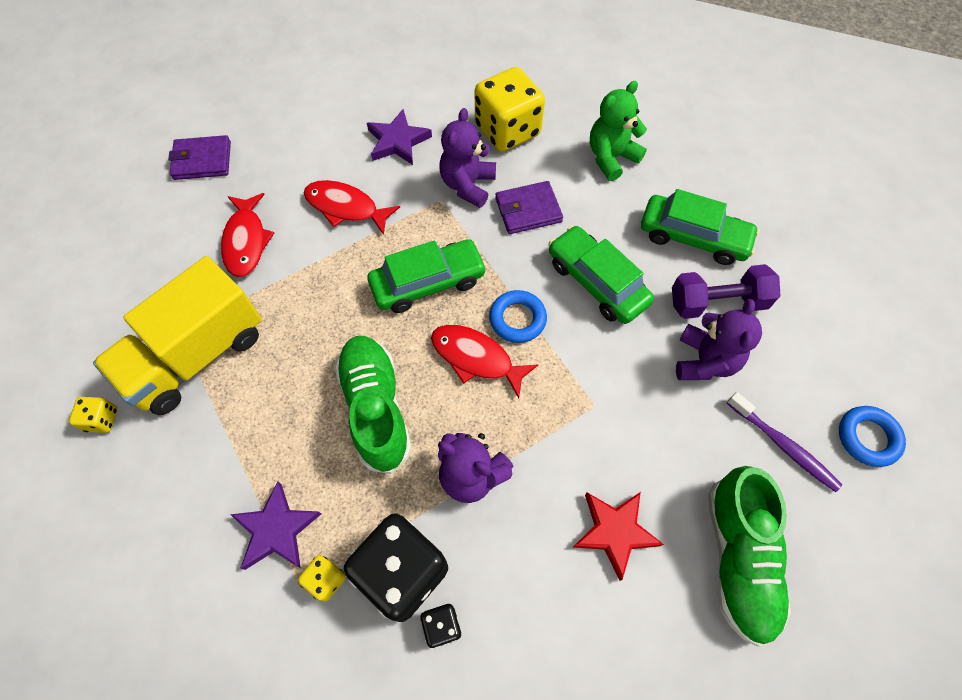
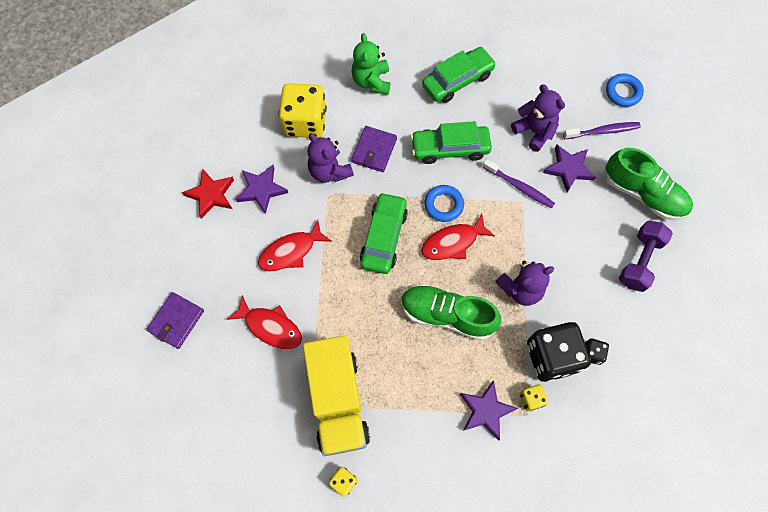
camera: 55 degrees left, 5 degrees up
red star [573,492,664,581] -> red star moved to [182,168,234,219]
purple dumbbell [672,264,781,319] -> purple dumbbell moved to [619,221,673,292]
none -> purple toothbrush [483,159,555,209]
none -> purple star [543,145,596,193]

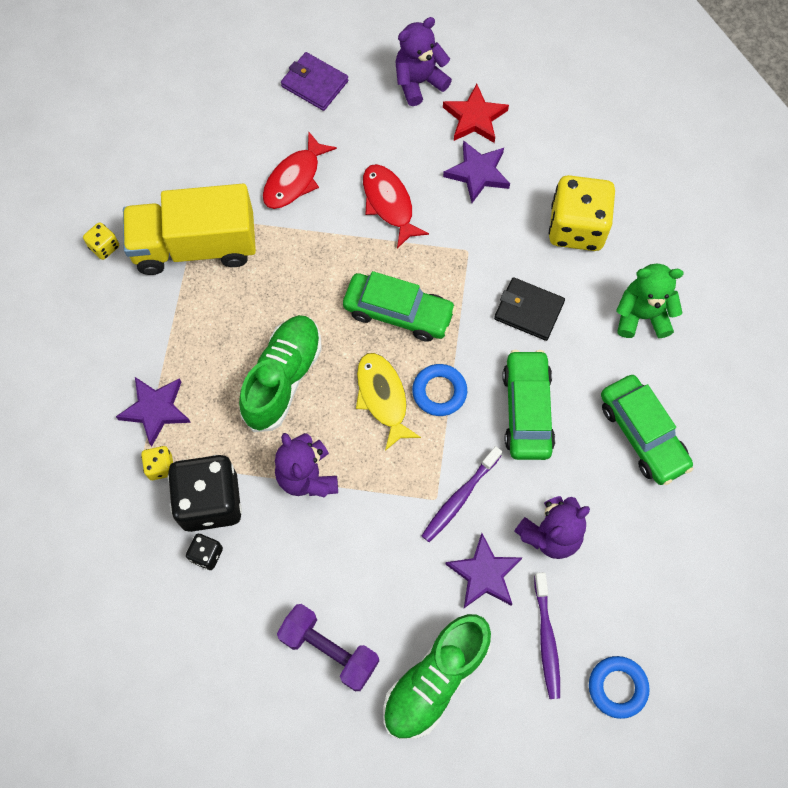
camera: 95 degrees right, 0 degrees up
purple teddy bear [308,133,354,183] -> purple teddy bear moved to [396,17,452,106]
purple wallet [351,126,397,172] -> black wallet [494,277,565,341]
red fish [421,214,495,260] -> yellow fish [356,353,421,451]

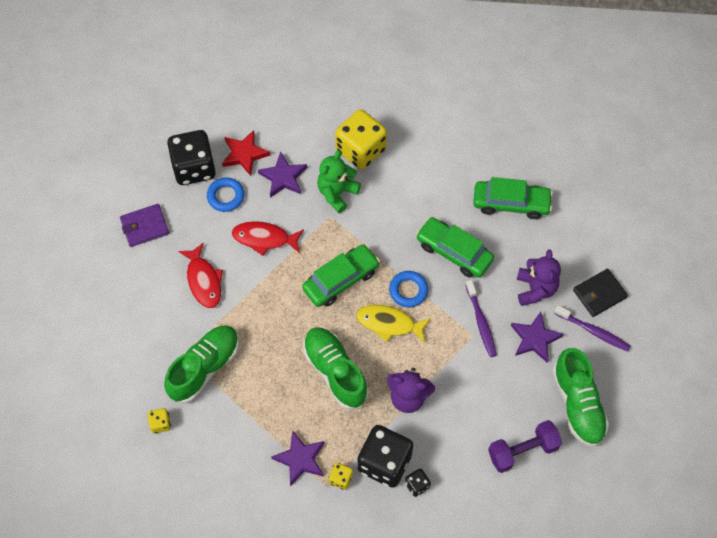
camera: 55 degrees left, 5 degrees down
yellow truck [123,184,256,275] -> green shoe [164,325,239,404]
purple teddy bear [396,17,452,106] -> black dice [167,130,216,185]
black wallet [494,277,565,341] -> black wallet moved to [573,269,628,317]
blue ring [589,656,650,719] -> blue ring moved to [207,177,244,212]
green teddy bear [616,264,684,338] -> green teddy bear moved to [317,150,361,213]

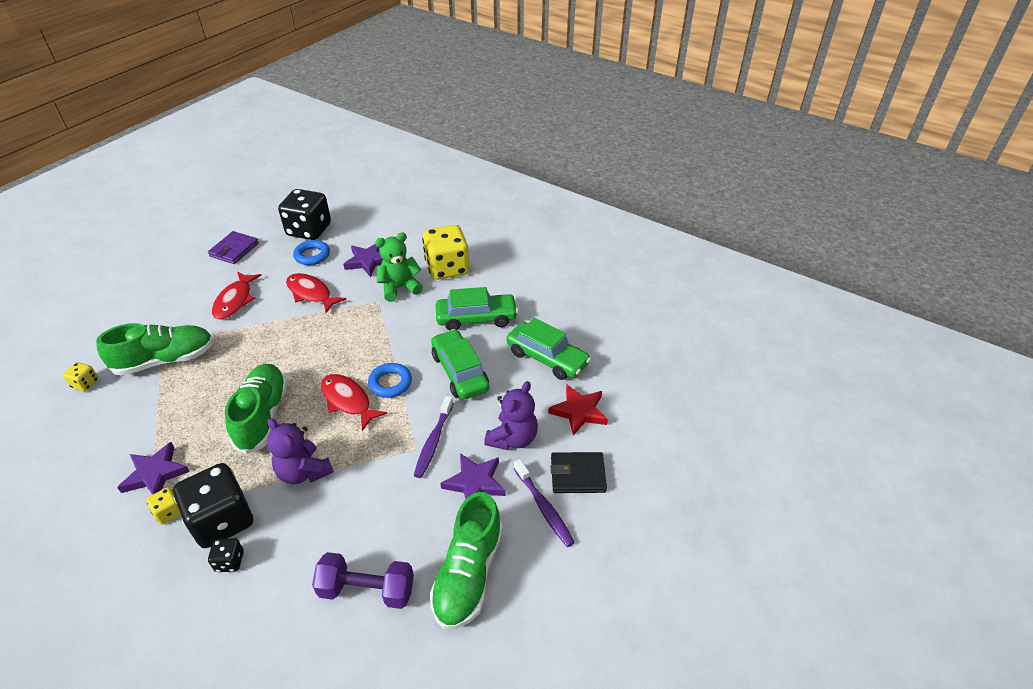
camera: 30 degrees right, 20 degrees down
purple wallet [120,204,169,247] -> purple wallet turned 75 degrees counterclockwise [208,231,259,264]
red star [222,130,270,176] -> red star moved to [548,385,608,436]
green car [302,244,380,307] -> green car moved to [436,287,518,331]
yellow fish [356,305,431,343] -> red fish [321,374,387,431]

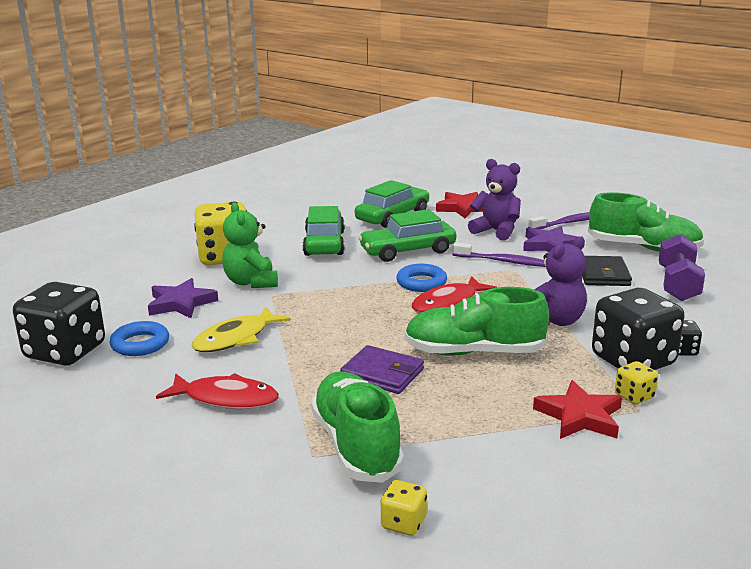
camera: 85 degrees left, 20 degrees down
purple star [117,442,190,495] -> red star [533,380,622,439]
purple wallet [208,231,259,264] -> purple wallet moved to [340,345,424,394]
red fish [286,273,346,313] -> yellow fish [192,306,291,352]
black wallet [551,452,607,493] -> black wallet moved to [582,256,632,286]

